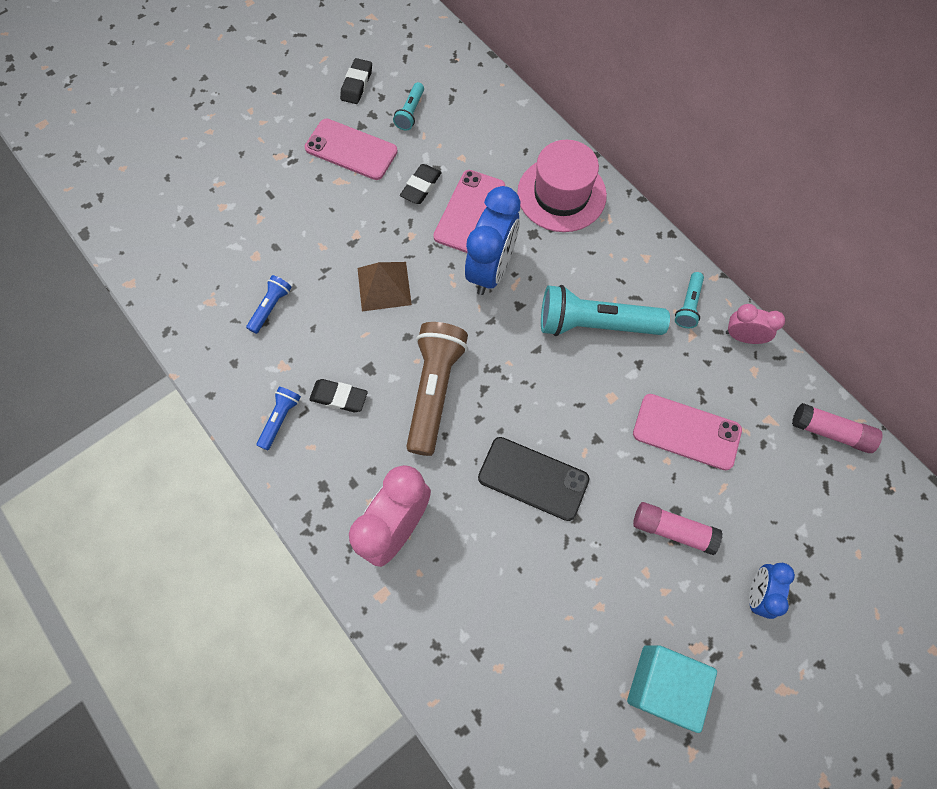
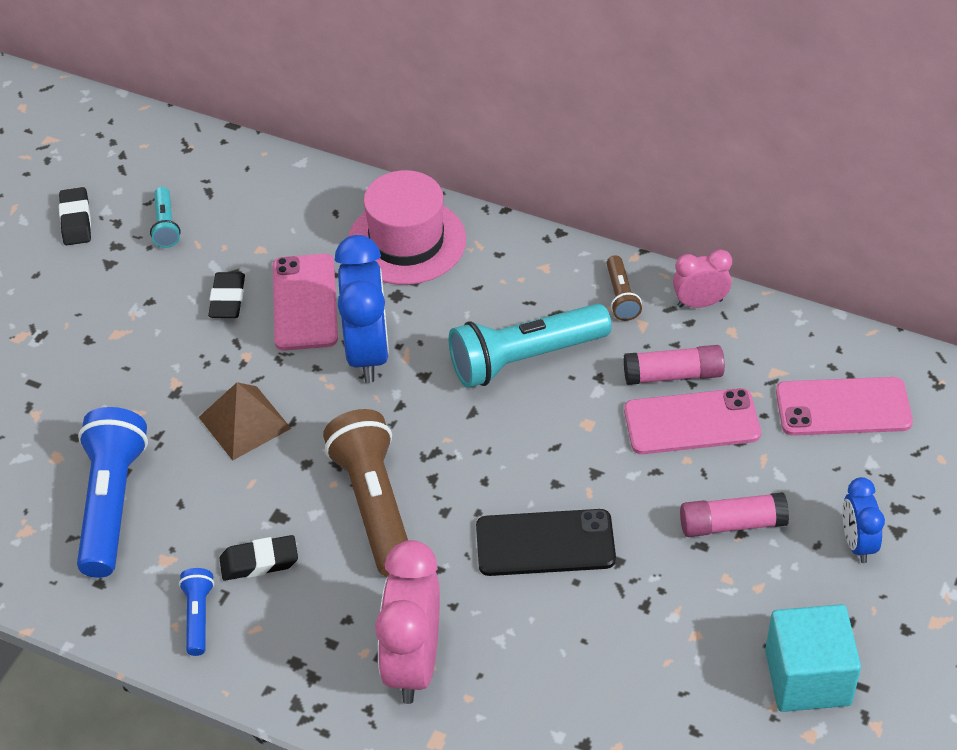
camera: 25 degrees left, 20 degrees down
blue flashlight [246,275,292,334] -> blue flashlight [77,407,148,578], size x2.06
pink phone [305,119,398,180] -> pink phone moved to [776,377,913,436]
turquoise flashlight [675,272,704,328] -> brown flashlight [607,255,642,321]
pink glue stick [792,403,883,453] -> pink glue stick moved to [624,345,725,385]

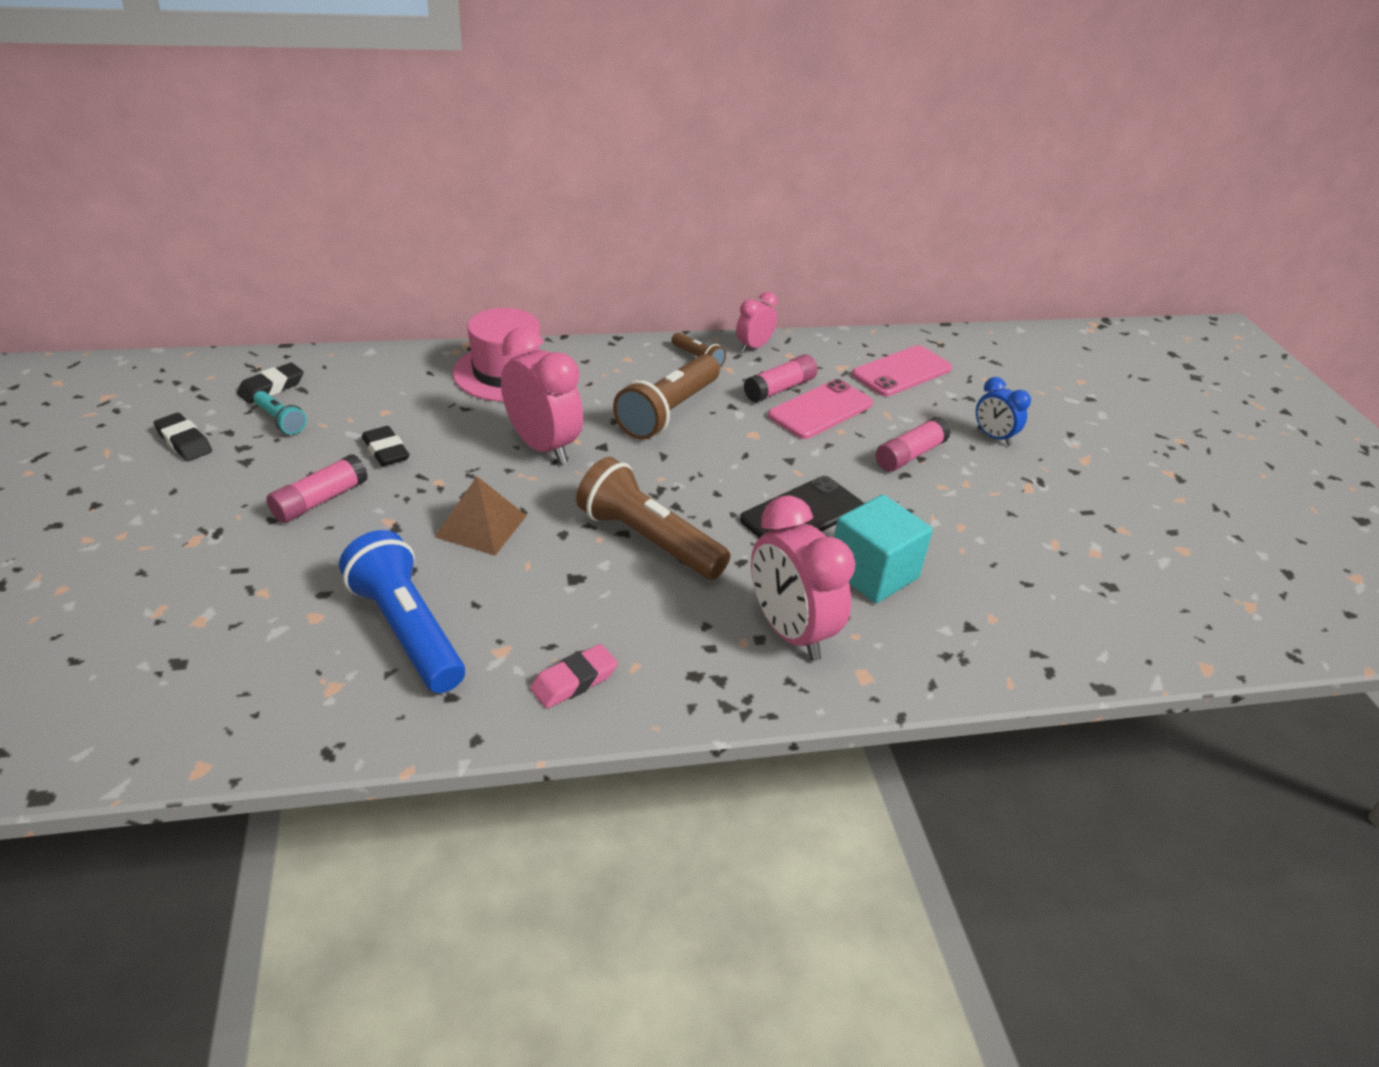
camera: 40 degrees left, 10 degrees down
blue flashlight [179,568,214,656] -> pink eraser [530,644,618,708]
black eraser [219,535,298,581] -> black eraser moved to [237,363,304,403]
pink phone [273,254,338,351] -> none
blue clock [335,235,389,383] -> pink clock [501,327,583,464]
turquoise flashlight [449,304,612,388] -> brown flashlight [613,354,720,440]
turquoise cube [765,604,861,712] -> turquoise cube moved to [834,495,933,603]
none -> pink glue stick [267,454,368,523]

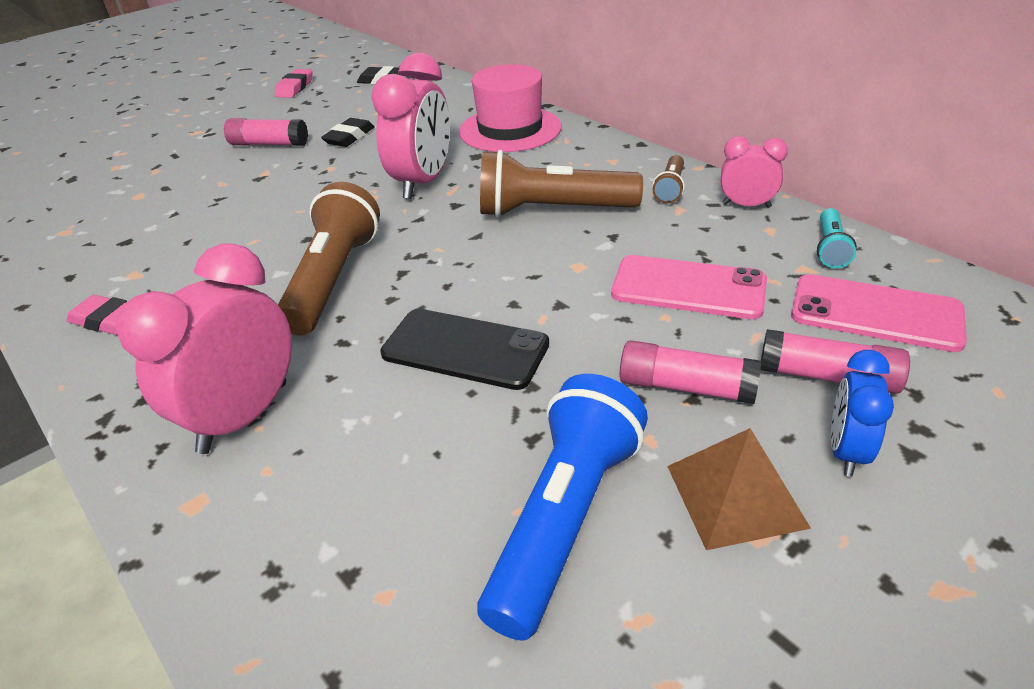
camera: 65 degrees right, 0 degrees up
black eraser [154,413,212,461] -> pink eraser [275,69,313,98]
turquoise flashlight [253,391,306,435] -> turquoise flashlight moved to [817,208,857,268]
blue flashlight [339,530,465,693] -> blue flashlight moved to [477,374,648,641]
brown pyramid [434,476,527,555] -> brown pyramid moved to [667,428,811,550]
pink glue stick [744,354,818,403] -> pink glue stick moved to [761,329,910,394]
turquoise cube [834,495,933,603] -> none

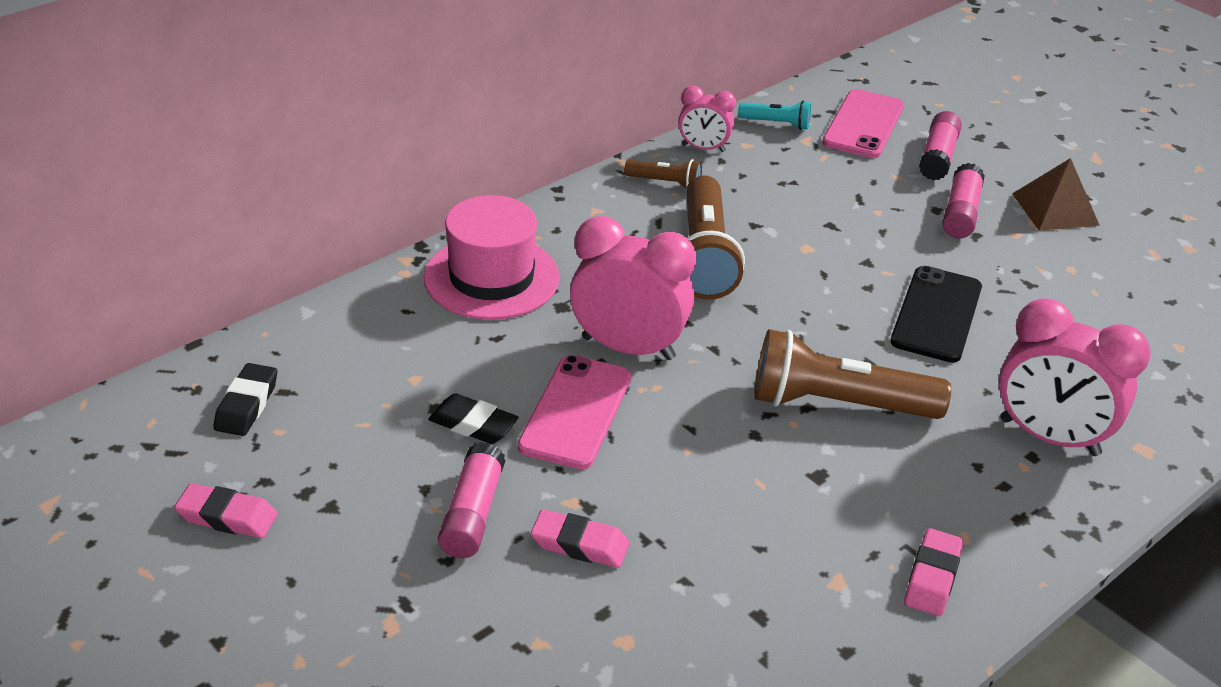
camera: 95 degrees left, 0 degrees up
blue flashlight [477,374,648,641] -> none
pink phone [611,255,767,319] -> pink phone moved to [518,355,631,469]
pink clock [721,136,788,208] -> pink clock turned 90 degrees counterclockwise [678,86,736,152]
blue clock [831,350,894,477] -> none
none -> pink eraser [531,509,629,568]

